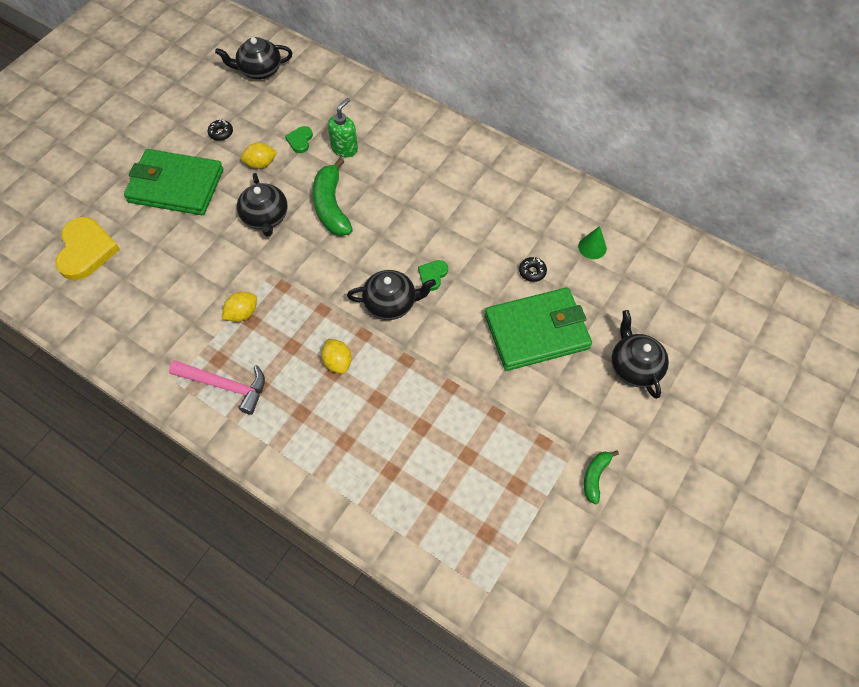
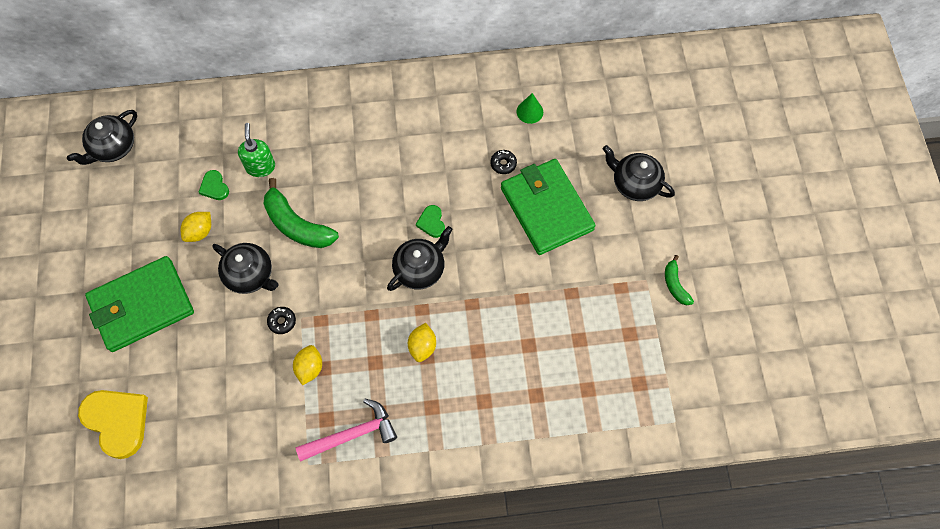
camera: 40 degrees left, 5 degrees up
black donut [208,120,233,141] -> black donut moved to [267,307,296,334]
yellow lemon [321,339,352,374] -> yellow lemon turned 75 degrees clockwise [408,323,436,362]
green wallet [485,287,592,371] -> green wallet turned 60 degrees counterclockwise [501,159,595,255]

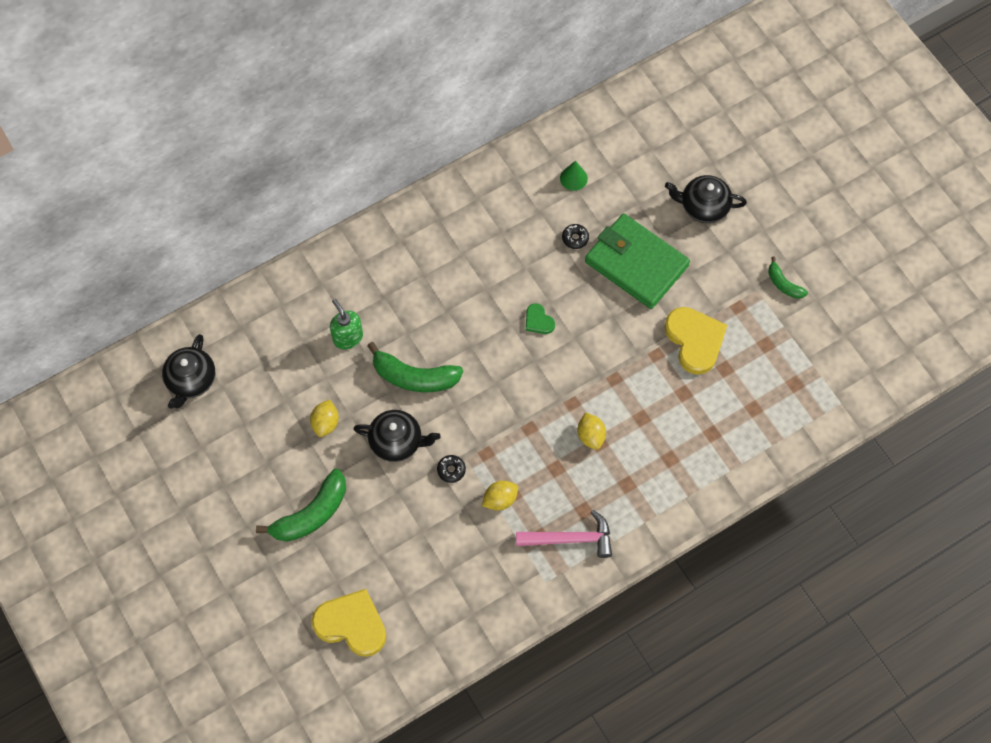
camera: 25 degrees left, 0 degrees up
green wallet [85,256,194,352] -> green banana [256,469,346,542]
green heart [199,170,229,200] -> none
yellow lemon [293,345,322,385] -> yellow lemon turned 75 degrees clockwise [482,481,518,511]
pink hammer [296,399,397,462] -> pink hammer turned 45 degrees clockwise [516,510,612,558]
black teapot [387,226,453,291] -> none
none -> yellow heart [664,307,727,375]

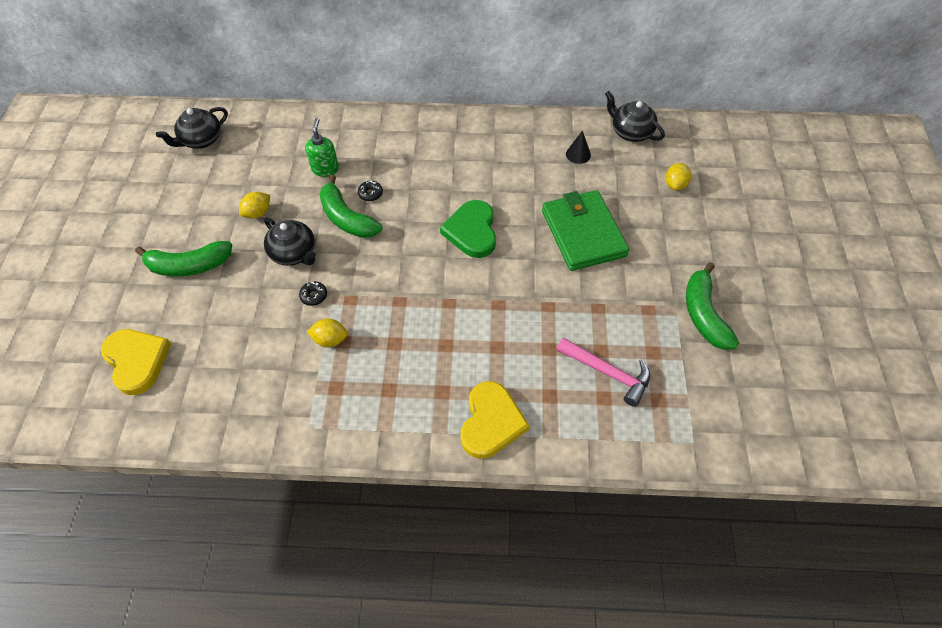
camera: 35 degrees right, 10 degrees down
pink hammer [516,510,612,558] -> pink hammer moved to [556,337,650,407]
green heart [526,303,555,334] -> green heart [440,200,496,258], size x2.03
green cone [560,161,588,191] -> black cone [566,130,591,164]
black donut [562,224,589,249] -> black donut moved to [358,181,383,201]
yellow lemon [577,412,606,450] -> yellow lemon moved to [666,163,691,190]
yellow heart [664,307,727,375] -> yellow heart moved to [461,381,529,459]
black teapot [665,175,747,223] -> black teapot moved to [605,91,665,142]
green banana [768,257,808,299] -> green banana [686,262,739,350], size x1.85

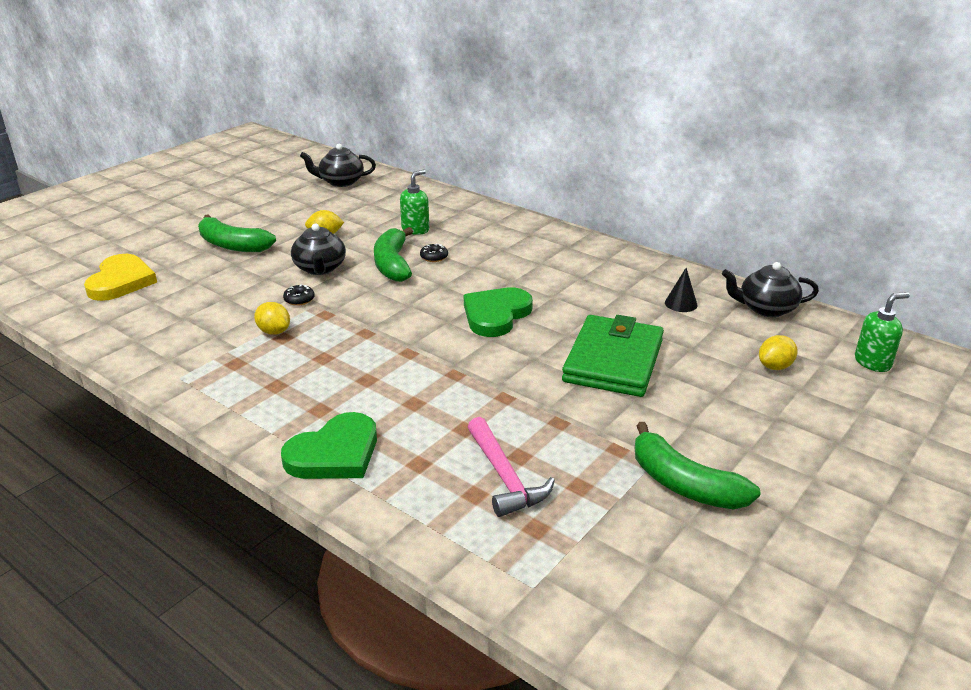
camera: 35 degrees right, 25 degrees down
yellow heart [461,381,529,459] -> green heart [281,412,377,479]
black teapot [605,91,665,142] -> black teapot turned 75 degrees counterclockwise [722,262,819,317]
green banana [686,262,739,350] -> green banana turned 75 degrees counterclockwise [635,422,761,509]
none -> green soap dispenser [855,292,910,372]

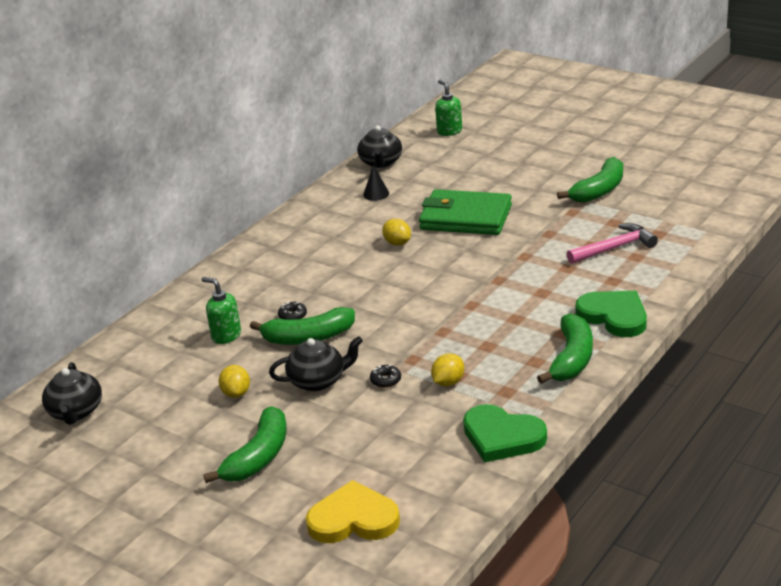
camera: 90 degrees left, 0 degrees up
green heart [464,287,533,337] -> green heart moved to [463,404,547,462]
yellow lemon [759,335,798,370] -> yellow lemon moved to [382,219,411,246]
none -> green banana [537,313,593,384]

